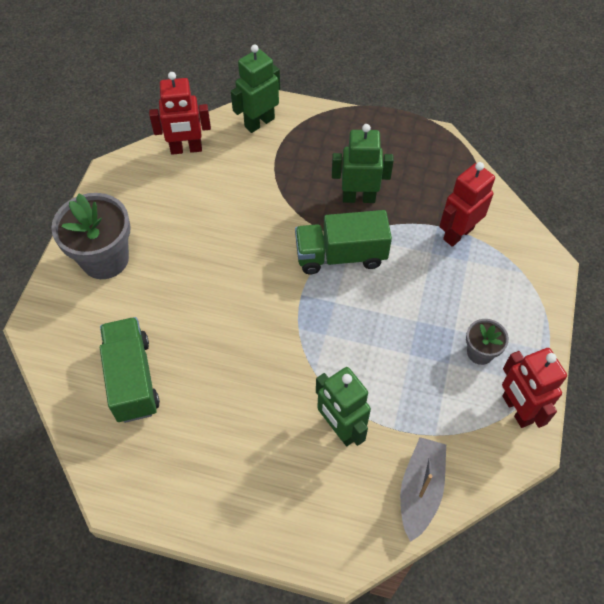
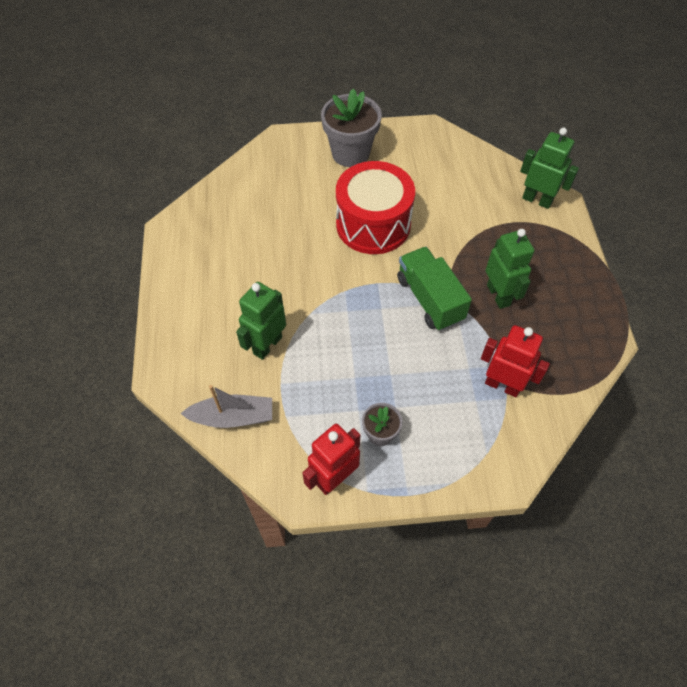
camera: 70 degrees right, 0 degrees up
green truck [100,317,160,423] -> none
red robot [149,72,211,155] -> none
none -> red drum [336,161,415,254]

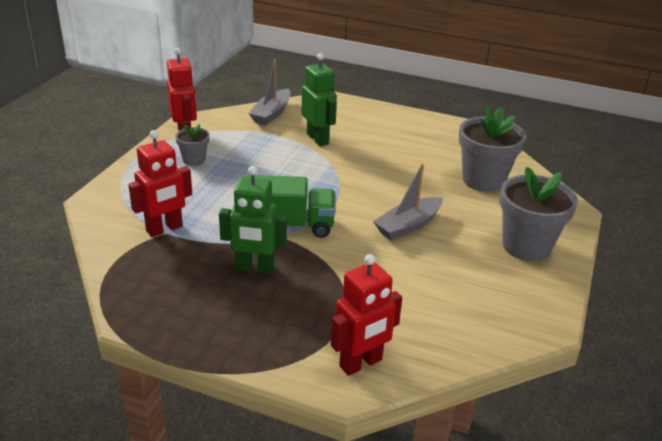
camera: 115 degrees right, 25 degrees down
red drum [336,161,415,254] -> grey boat [373,163,443,240]
green robot [520,128,579,209] -> red robot [331,254,402,376]
none -> grey flower pot [459,107,526,192]

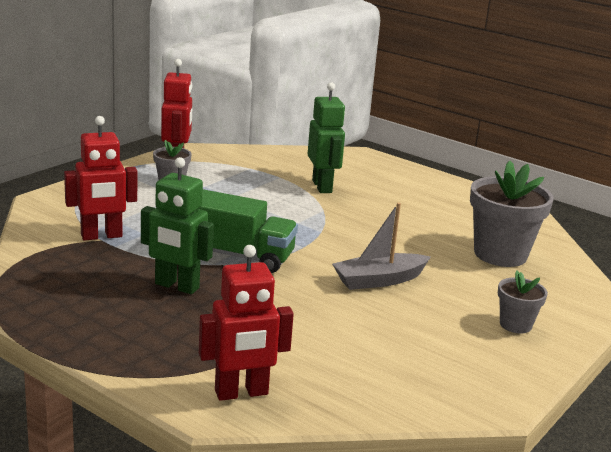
camera: 15 degrees right, 10 degrees down
grey boat [249,60,291,125] -> none
grey flower pot [499,167,578,261] -> grey flower pot [498,270,548,333], size x0.52

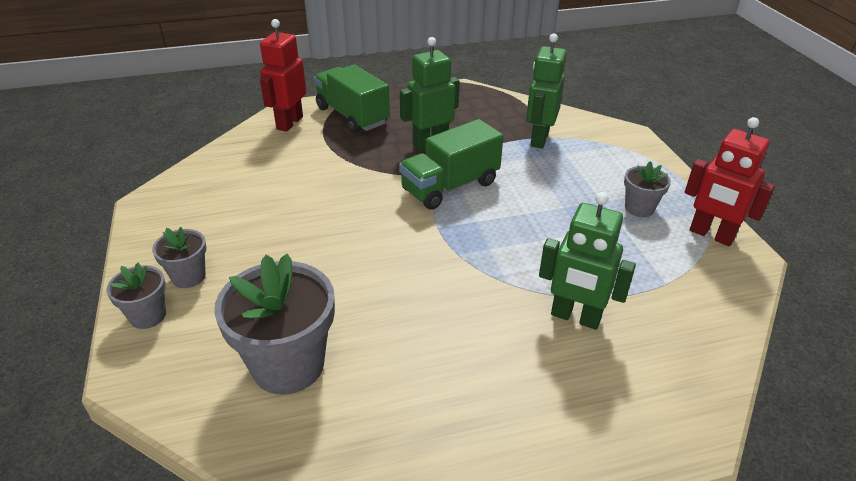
camera: 130 degrees right, 15 degrees up
red robot [64,116,137,241] -> green robot [526,33,567,149]
grey boat [332,202,431,290] -> none
none -> grey flower pot [106,263,166,329]
none -> green truck [314,64,390,133]

